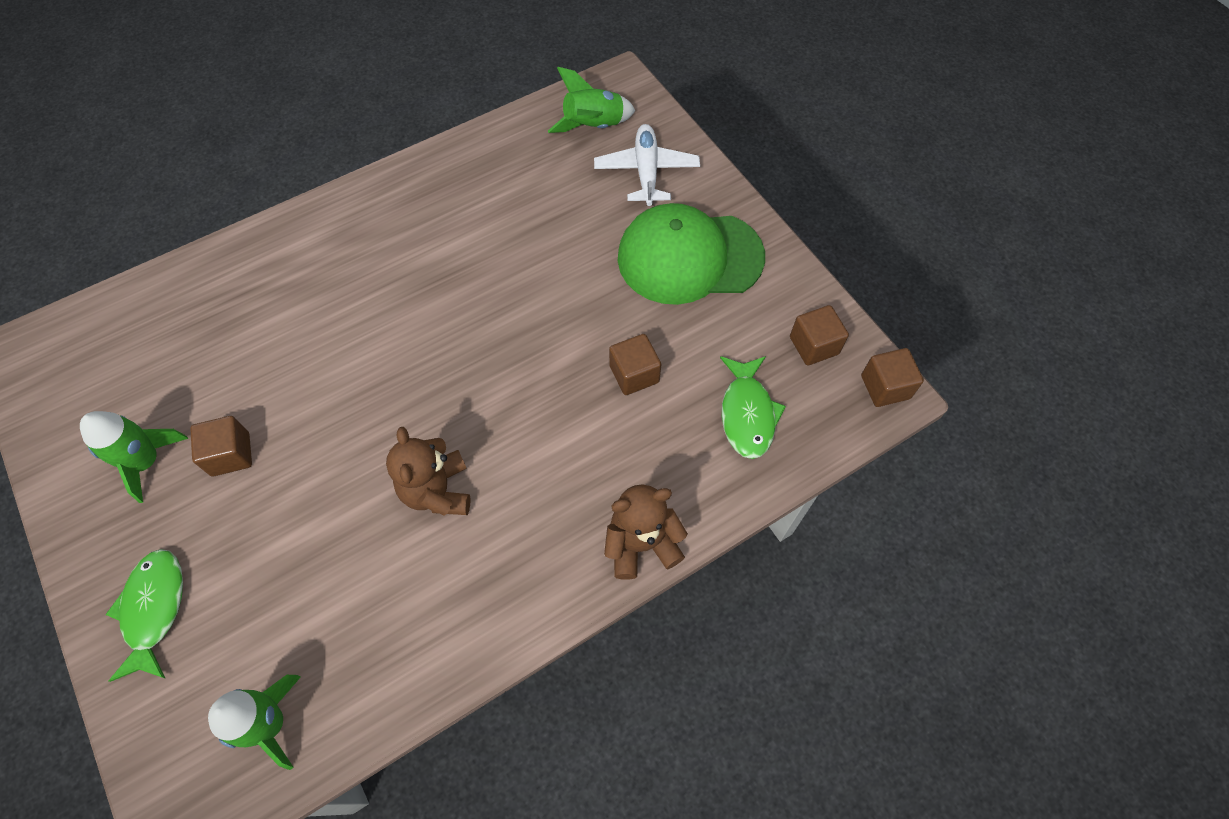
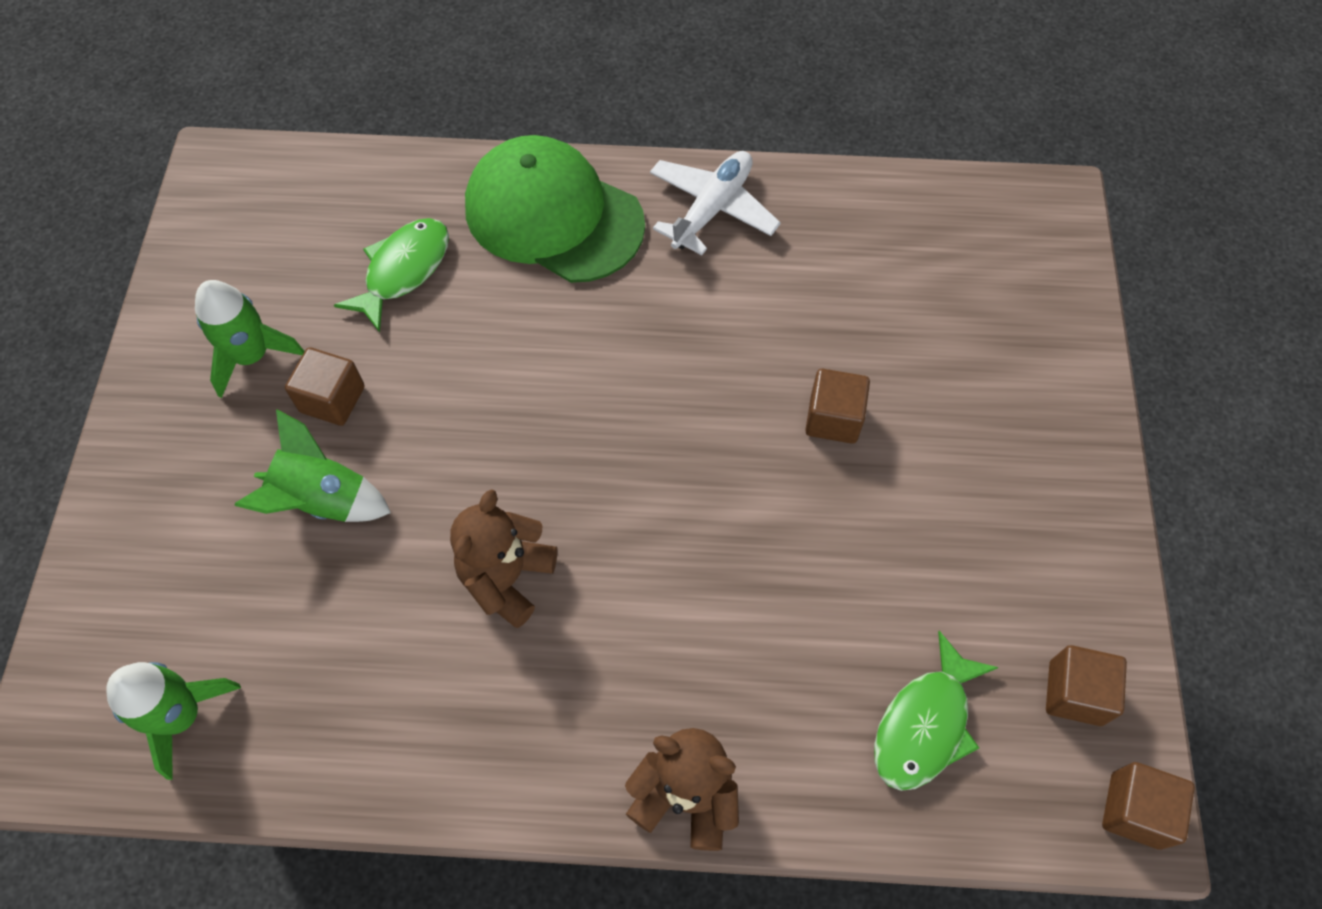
camera: 35 degrees right, 0 degrees up
green fish [105,549,183,682] -> green fish moved to [334,218,449,333]
green rocket [548,67,635,133] -> green rocket moved to [234,409,391,522]
white plane [594,124,700,206] -> white plane moved to [650,151,781,255]
brown cube [609,334,661,395] -> brown cube moved to [805,369,870,444]
green cap [618,203,765,305] -> green cap moved to [465,135,645,283]

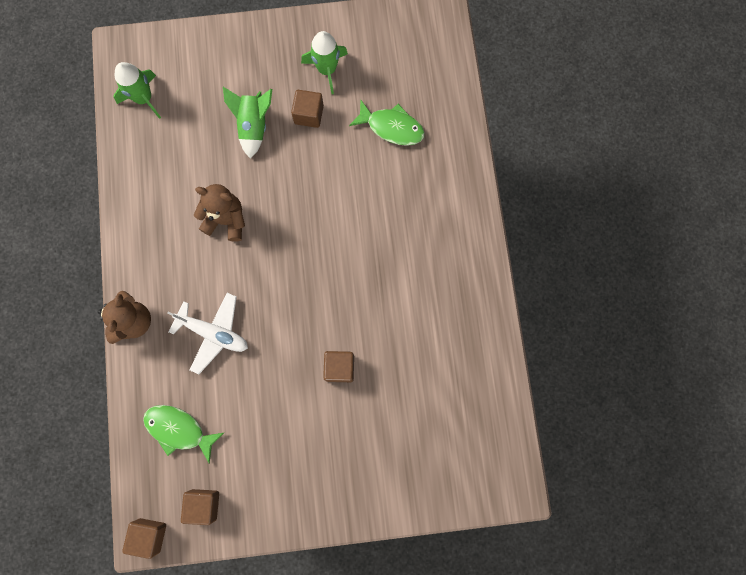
camera: 80 degrees right, 15 degrees up
green cap [465,135,645,283] -> none
white plane [650,151,781,255] -> white plane moved to [167,293,248,374]

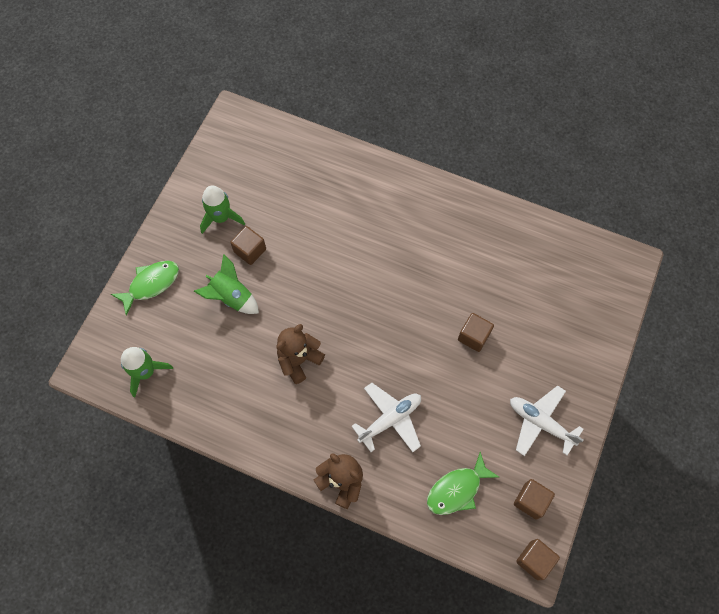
camera: 60 degrees left, 10 degrees down
green fish [349,100,425,146] -> green fish moved to [111,261,179,316]
none -> white plane [510,386,584,456]

